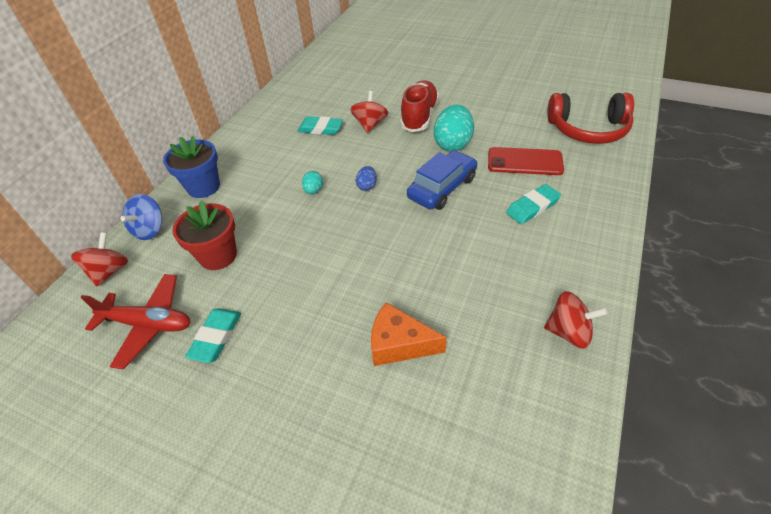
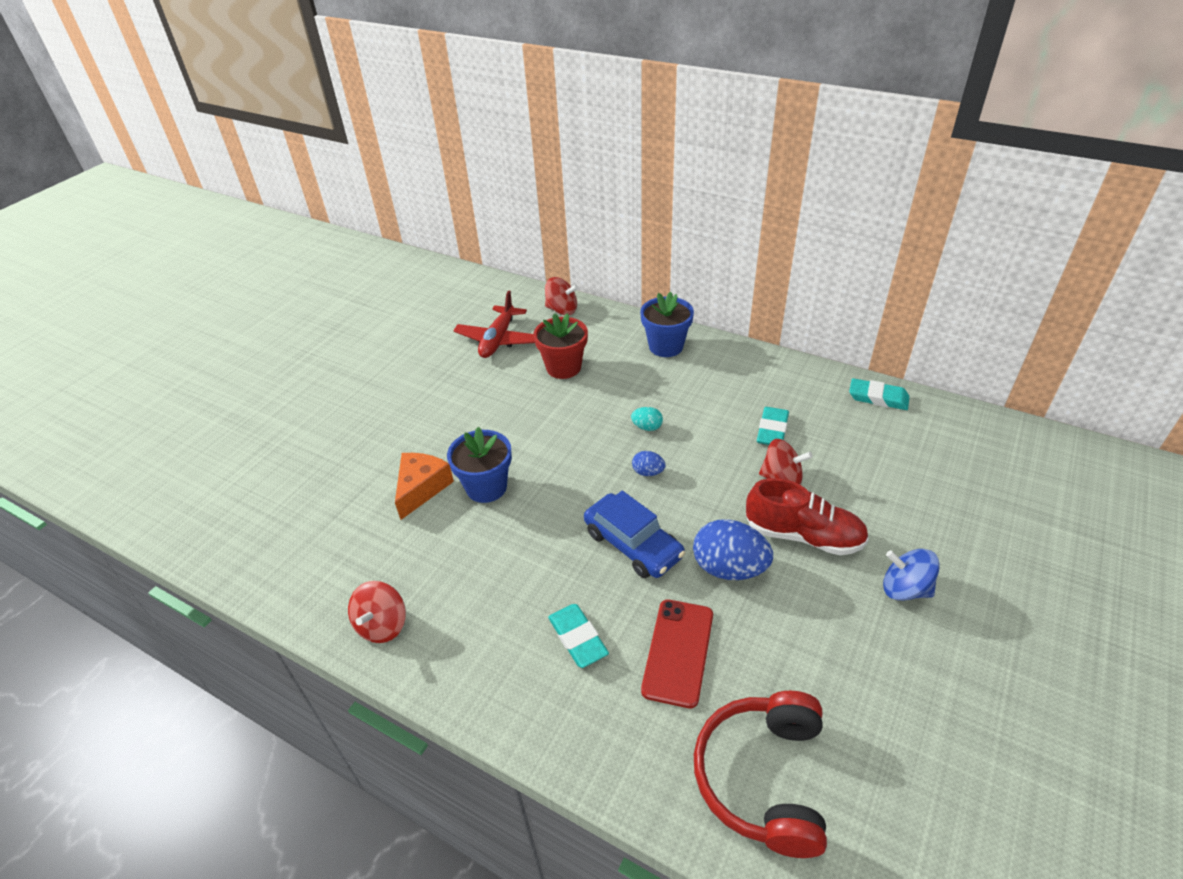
camera: 95 degrees right, 5 degrees down
blue spinning top [121,194,162,240] -> blue spinning top moved to [883,549,940,601]
turquoise eraser [185,308,241,363] -> turquoise eraser moved to [849,378,910,410]
turquoise egg [434,105,474,152] -> blue egg [693,519,773,580]
none -> blue flower pot [447,427,512,503]

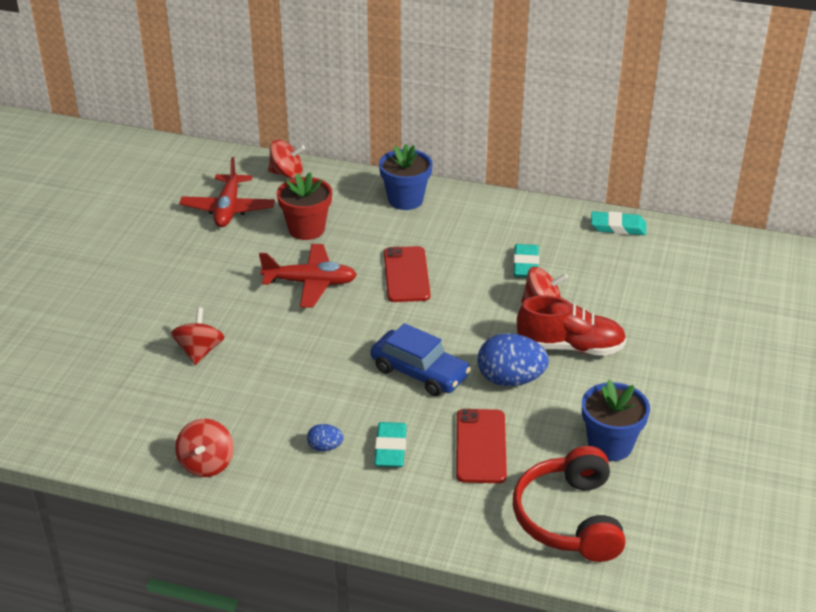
camera: 15 degrees left, 5 degrees down
orange cheese [395,453,454,520] -> red spinning top [171,307,225,365]
blue flower pot [447,427,512,503] -> blue flower pot moved to [582,380,650,461]
turquoise eraser [548,604,609,668] -> turquoise eraser turned 45 degrees clockwise [374,422,407,467]
turquoise egg [631,407,663,431] -> red phone [384,246,430,302]
blue egg [632,451,666,476] -> blue egg moved to [307,424,343,451]
blue spinning top [883,549,940,601] -> none
none -> red plane [259,244,357,308]

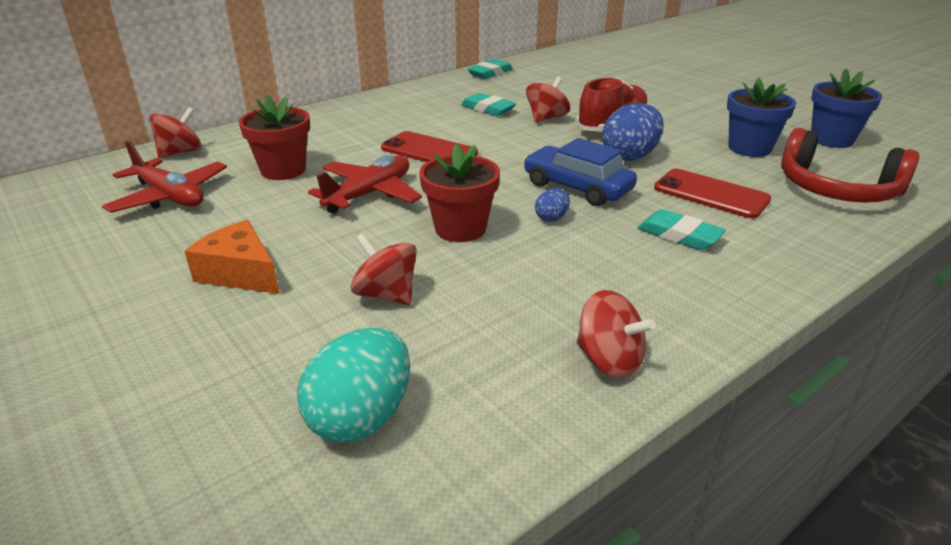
camera: 55 degrees left, 5 degrees down
blue egg [307,424,343,451] -> blue egg moved to [535,188,570,221]
blue car [371,323,471,396] -> blue car turned 120 degrees counterclockwise [523,138,637,206]
blue flower pot [379,144,433,210] -> blue flower pot moved to [811,68,882,148]
none -> orange cheese [184,220,280,294]
none -> turquoise egg [297,328,410,442]
none -> red flower pot [419,143,500,242]

